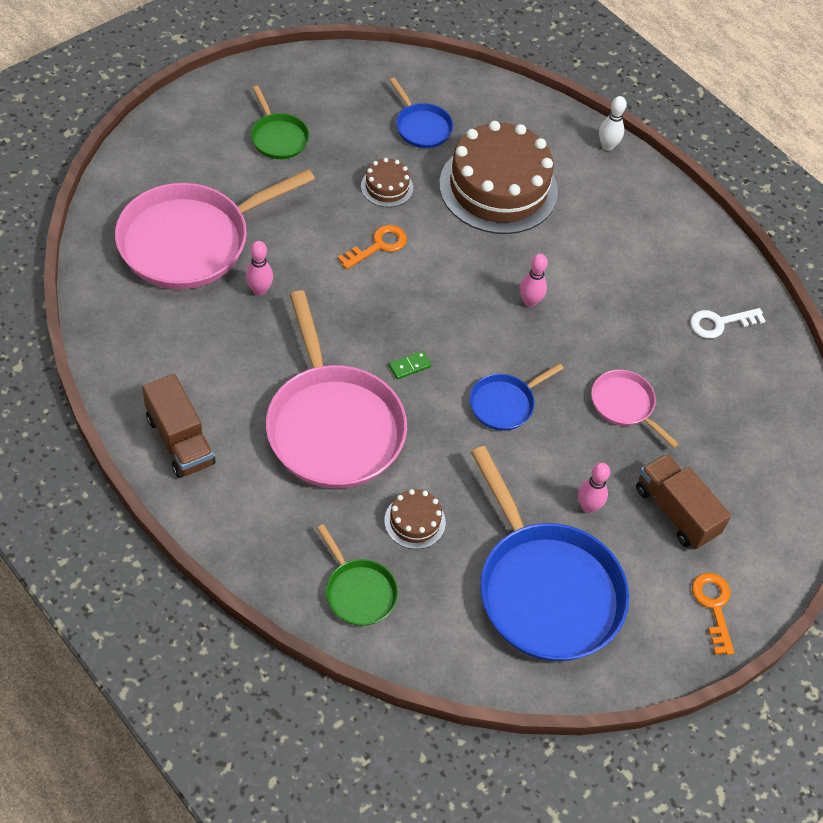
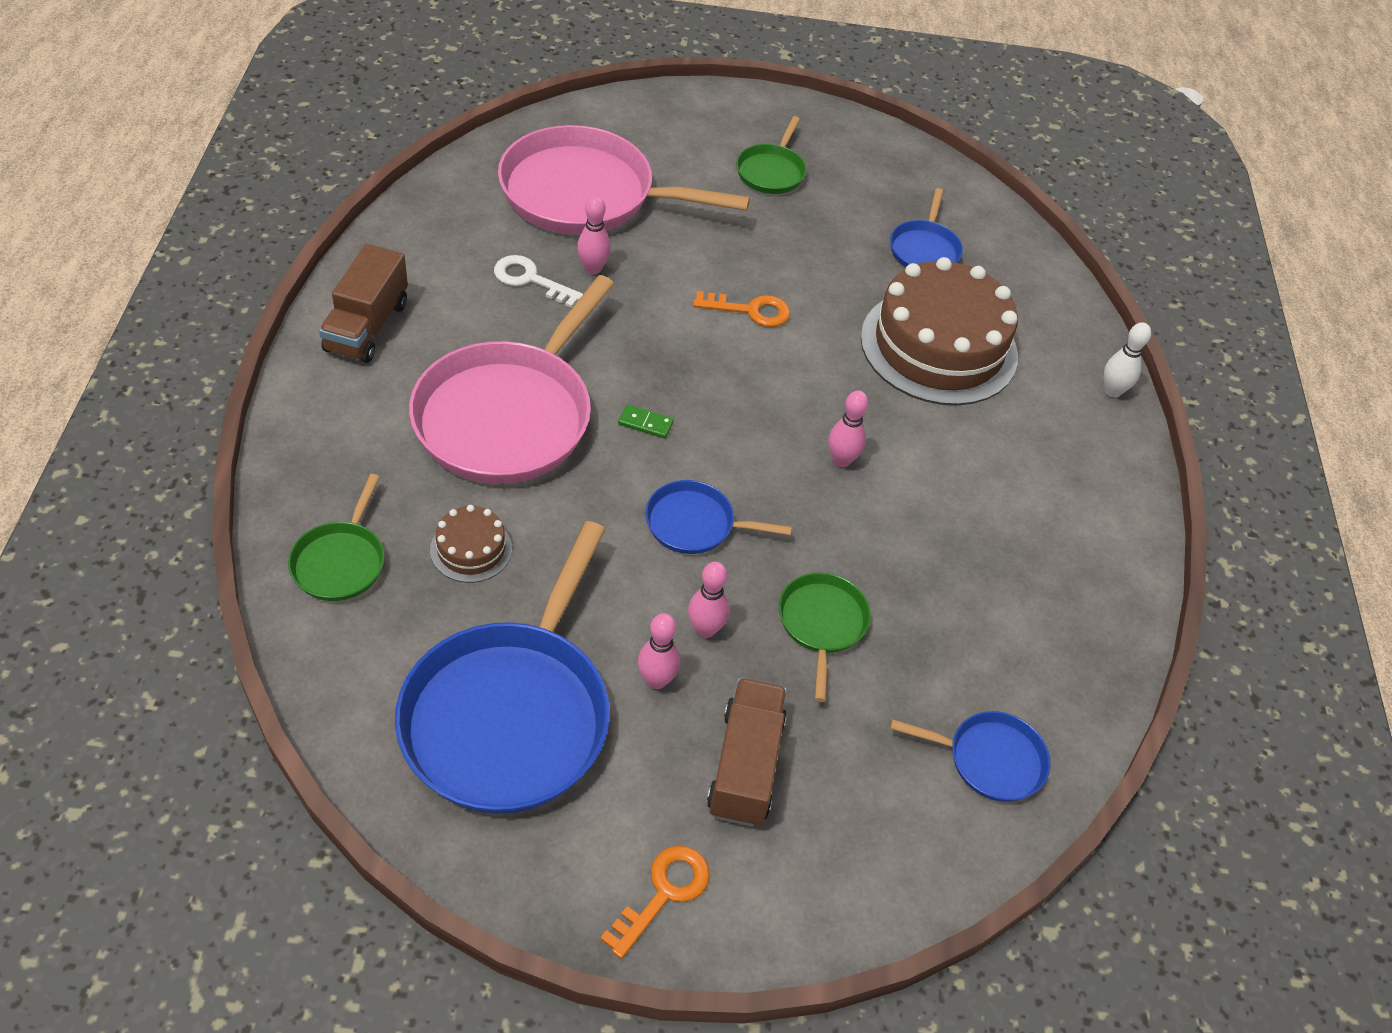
camera: 45 degrees right, 5 degrees down
brown cake [361,158,413,207] -> none
pink pan [591,370,679,448] -> green pan [779,572,871,702]
white key [690,308,765,339] -> white key moved to [494,255,583,308]
none -> pink bowling pin [688,562,729,638]
none -> blue pan [890,711,1050,802]

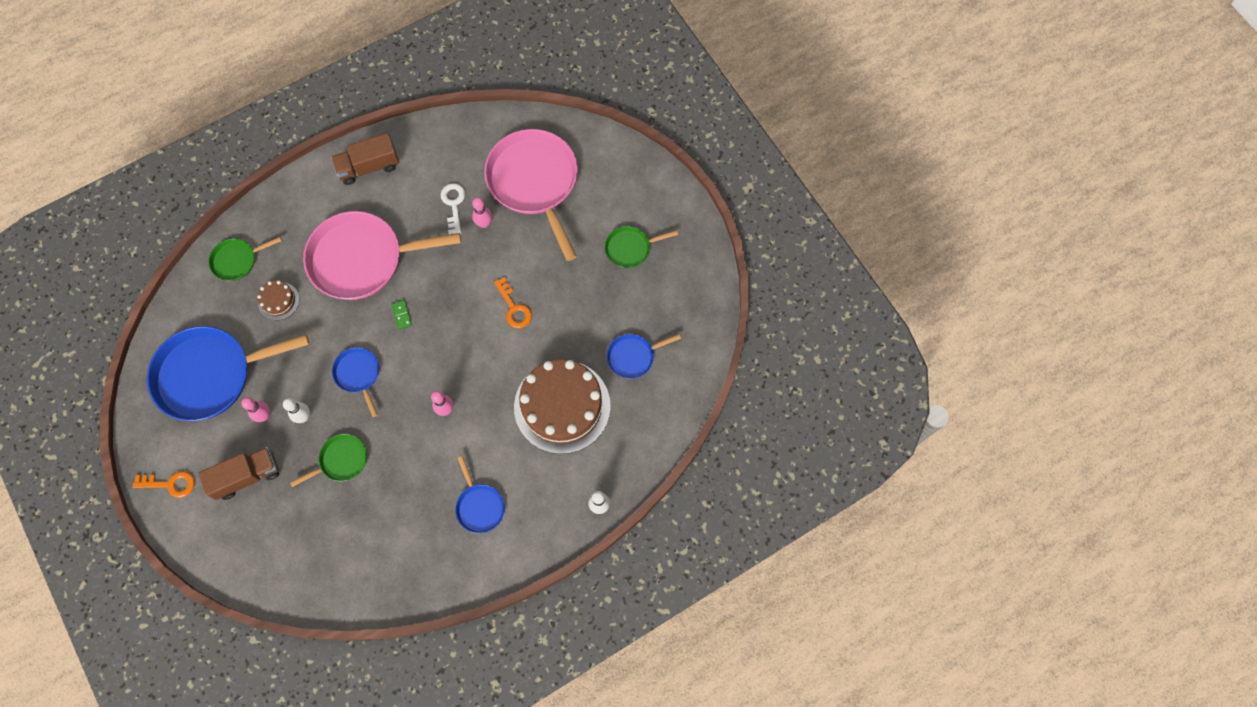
camera: 60 degrees right, 20 degrees up
pink bowling pin [688,562,729,638] -> white bowling pin [283,398,310,423]
blue pan [890,711,1050,802] -> blue pan moved to [455,456,505,534]

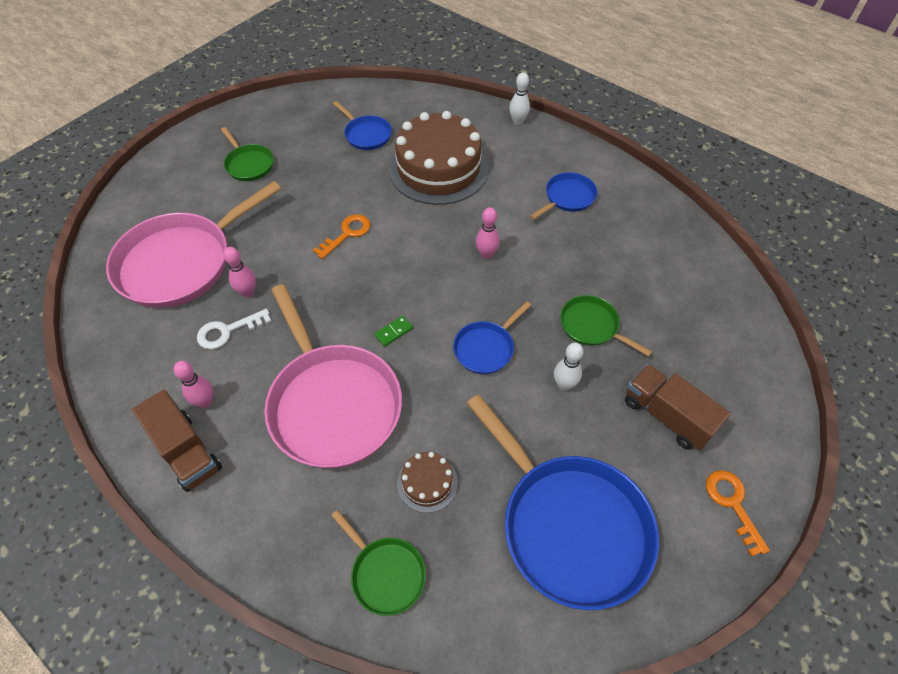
camera: 110 degrees left, 15 degrees down
pink bowling pin [241,397,270,422] -> pink bowling pin moved to [174,361,213,408]

